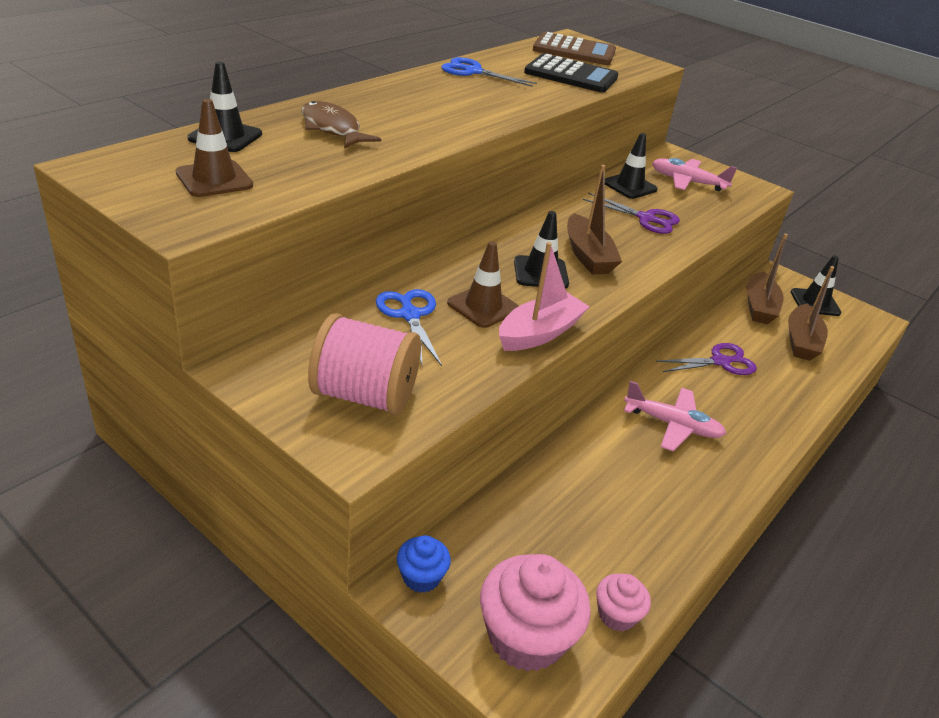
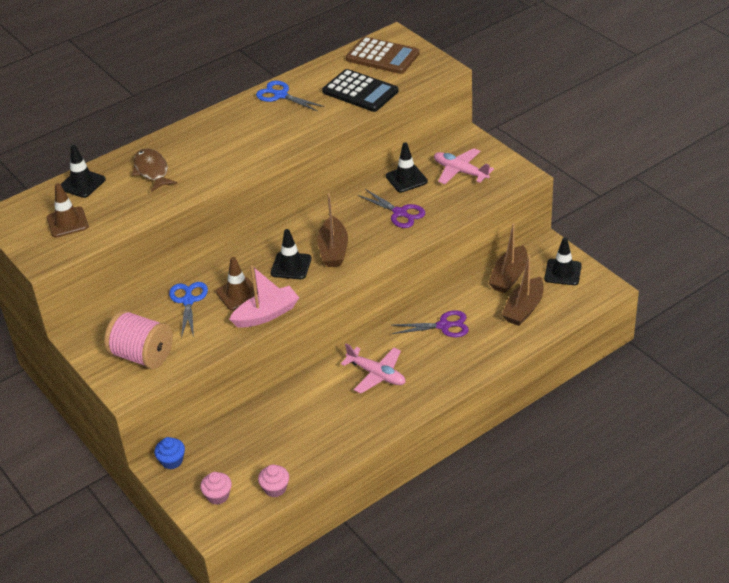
camera: 20 degrees right, 5 degrees up
pink cupcake [480,554,591,672] -> pink cupcake [200,472,232,505], size x0.52

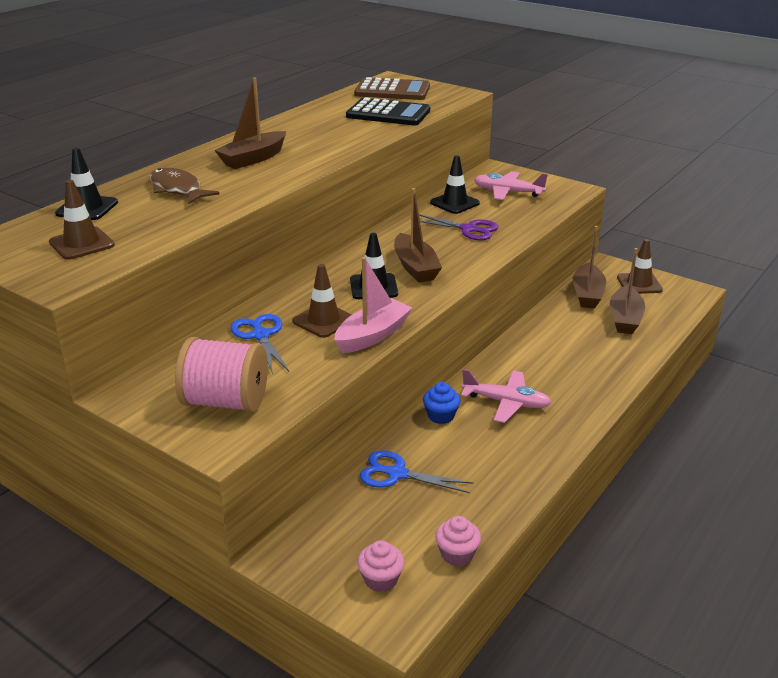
camera: 20 degrees left, 10 degrees down
blue cupcake [154,437,185,469] -> blue cupcake moved to [423,382,460,424]
blue scissors [256,81,324,112] -> blue scissors moved to [360,450,473,493]
purple scissors [392,310,469,337] -> none
black traffic cone [544,237,582,285] -> brown traffic cone [617,239,663,294]
none -> brown boat [214,78,286,169]

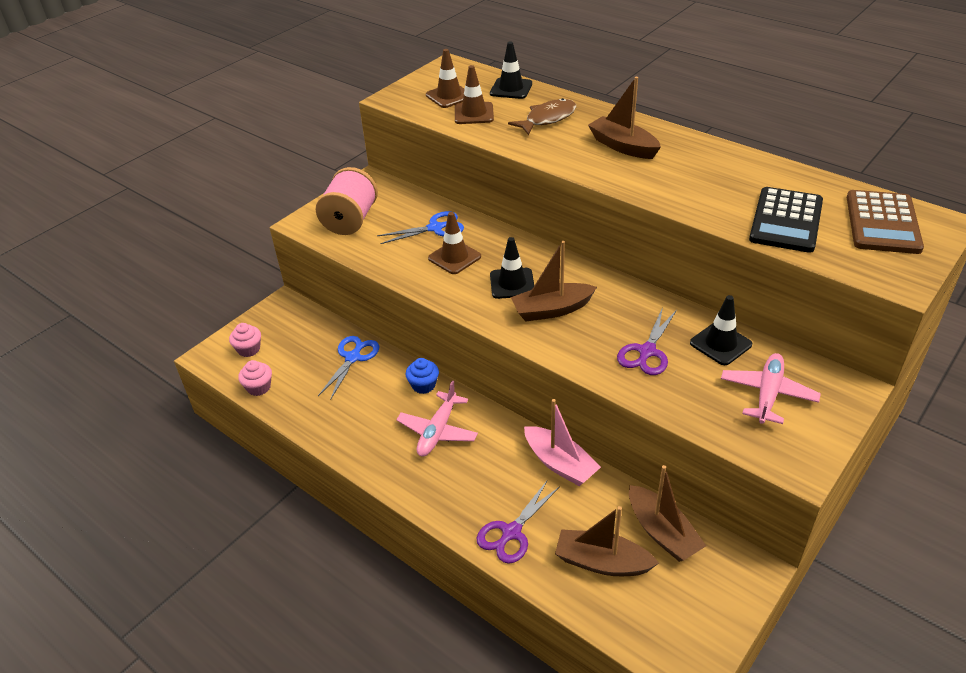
camera: 95 degrees right, 10 degrees up
pink boat [335,257,412,353] -> pink boat moved to [524,399,601,486]
brown boat [573,226,606,308] -> brown boat turned 135 degrees counterclockwise [629,465,706,562]
brown traffic cone [617,239,663,294] -> brown traffic cone moved to [455,65,494,124]
none -> purple scissors [477,481,560,564]

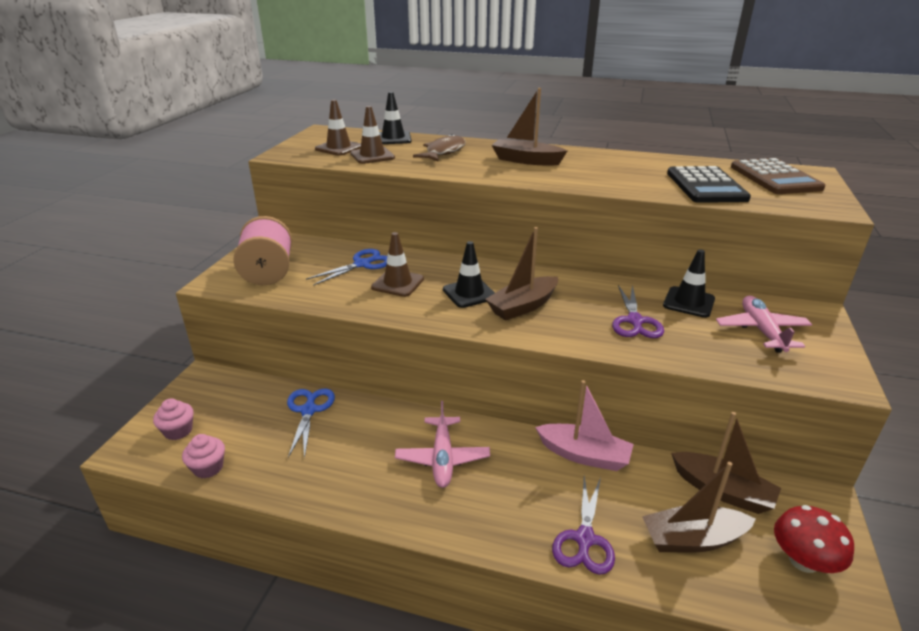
camera: 25 degrees left, 10 degrees down
blue cupcake [406,358,439,394] -> none
none -> red mushroom [774,505,854,573]

